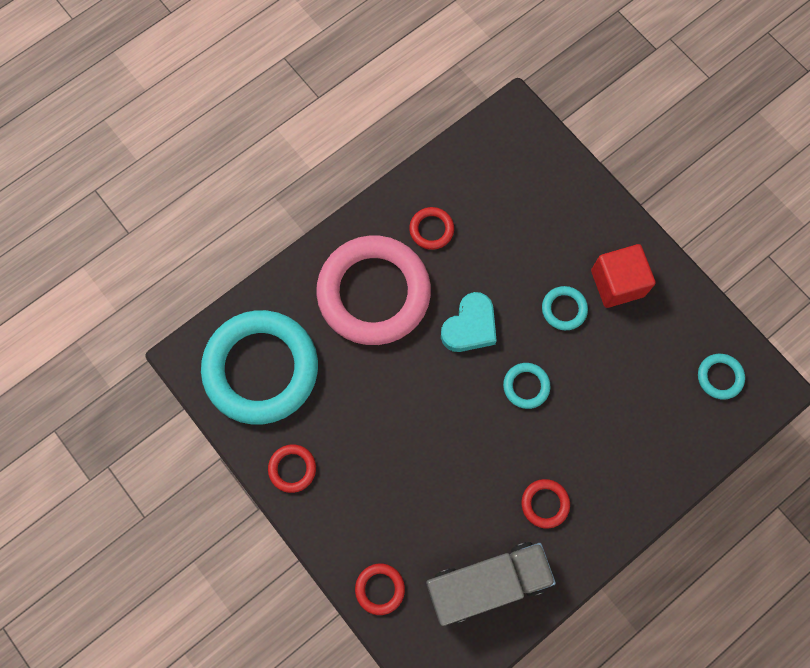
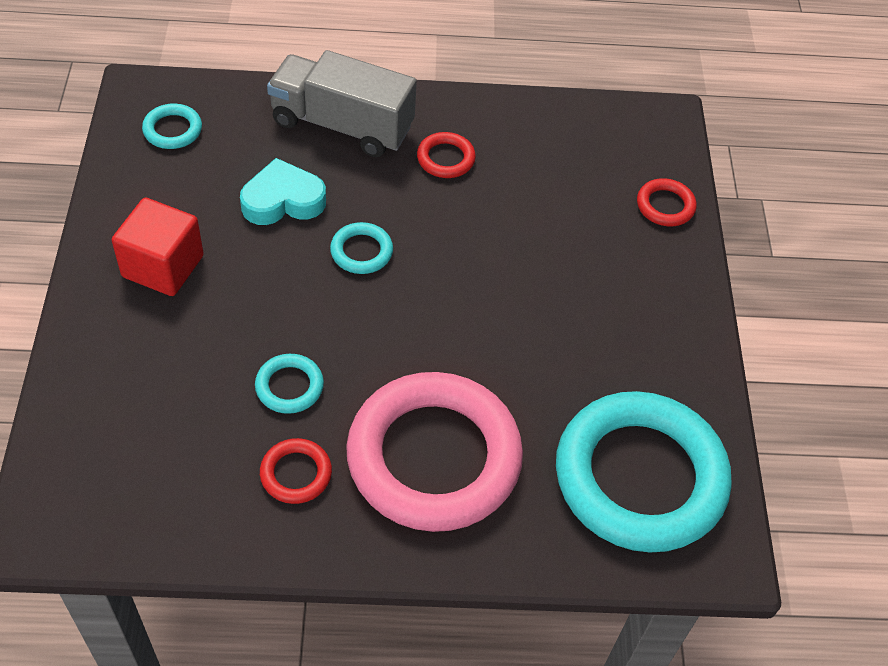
camera: 145 degrees left, 20 degrees down
red ring [268,444,316,493] -> none
grey truck [426,542,556,626] -> grey truck moved to [267,50,417,157]
turquoise heart [441,292,497,352] -> turquoise heart moved to [240,158,326,225]
turquoise ring [542,286,588,330] -> turquoise ring moved to [255,354,324,414]

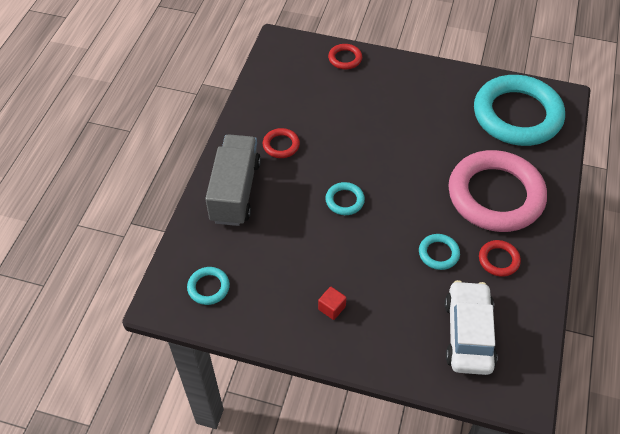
camera: 70 degrees left, 0 degrees up
red cube [112,198,204,296] -> red cube [318,287,346,320], size x0.50
turquoise heart [240,158,326,225] -> none
grey truck [267,50,417,157] -> grey truck turned 150 degrees clockwise [205,135,261,226]
none -> white car [445,280,497,375]

